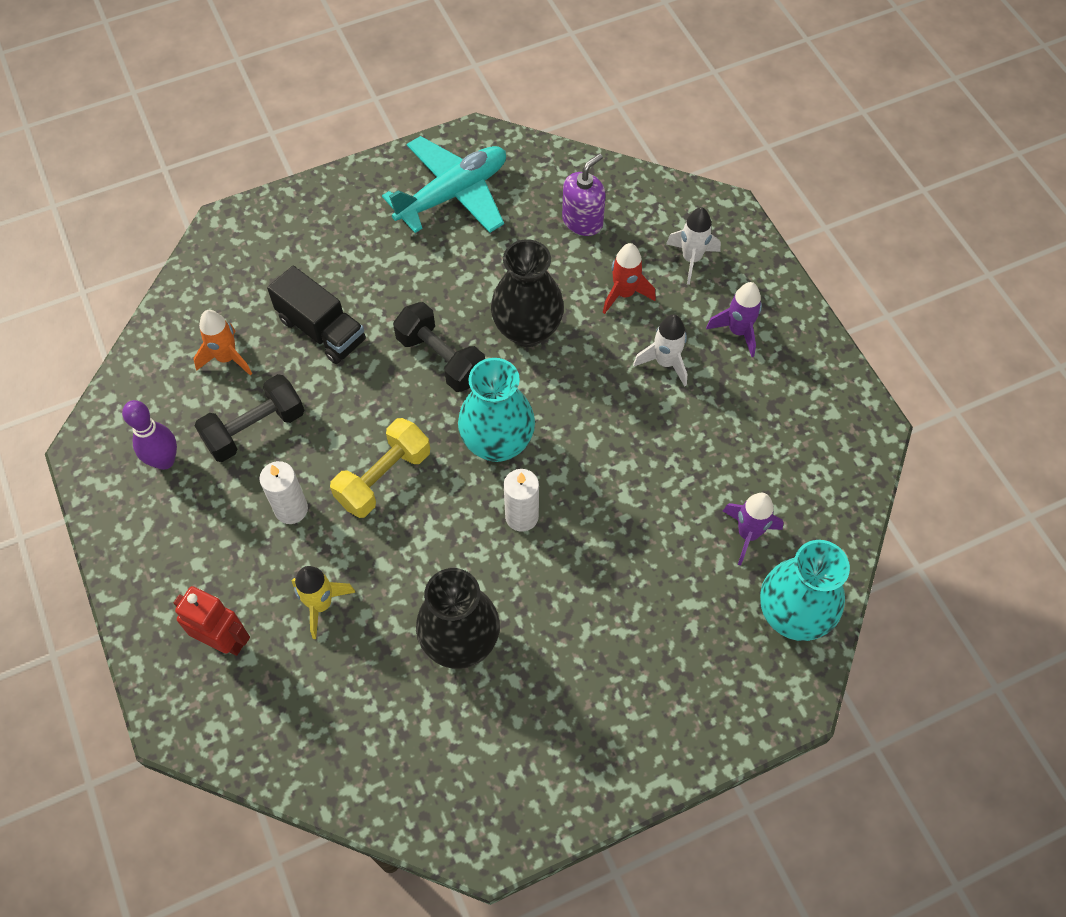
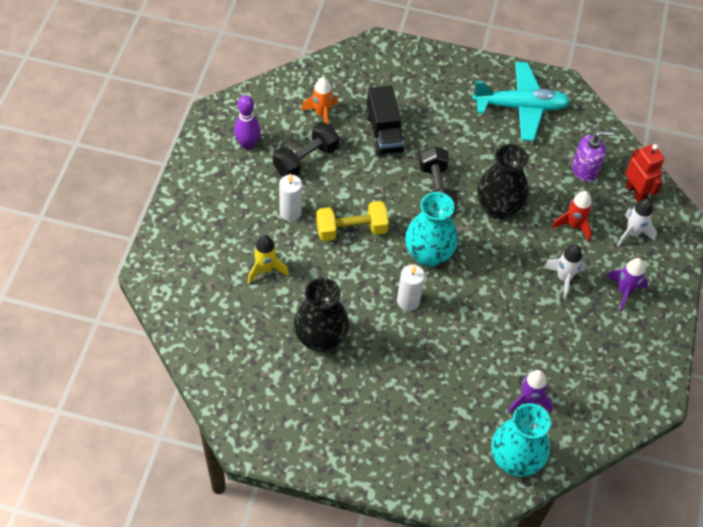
camera: 35 degrees right, 5 degrees down
red robot [174,586,250,656] -> red robot moved to [625,144,665,202]
black dumbbell [194,374,304,462] -> black dumbbell turned 45 degrees counterclockwise [273,122,339,177]

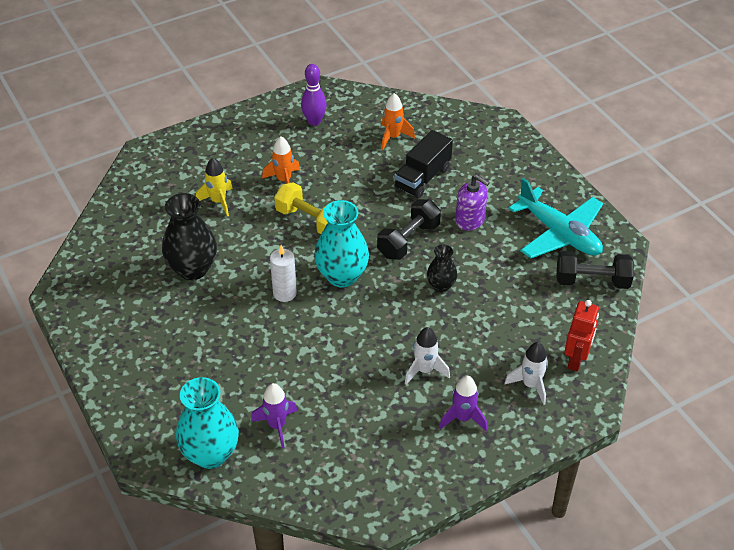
camera: 50 degrees right, 10 degrees down
black dumbbell [273,122,339,177] -> black dumbbell moved to [556,251,634,289]
white candle [279,173,302,221] -> orange rocket [262,136,300,184]
black vase [477,144,529,219] -> black vase [427,245,457,292], size x0.56
red rocket [551,191,592,241] -> none
purple soap dispenser [572,131,614,182] -> purple soap dispenser moved to [455,174,490,231]

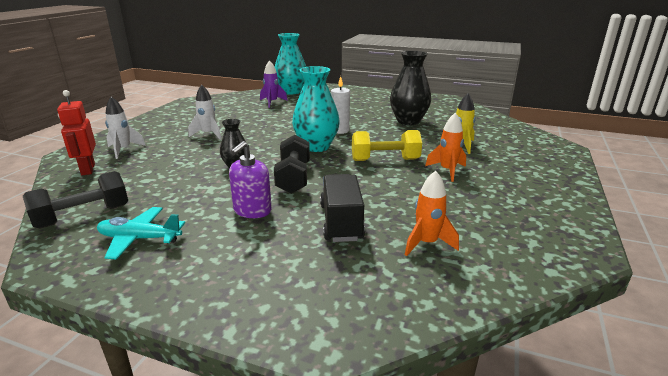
camera: 140 degrees right, 20 degrees down
purple bowling pin [301,64,327,126] -> none
purple rocket [439,376,487,431] -> none
purple soap dispenser [455,174,490,231] -> purple soap dispenser turned 60 degrees counterclockwise [229,141,272,218]
turquoise plane [509,178,603,258] -> turquoise plane [97,207,185,260], size x0.63

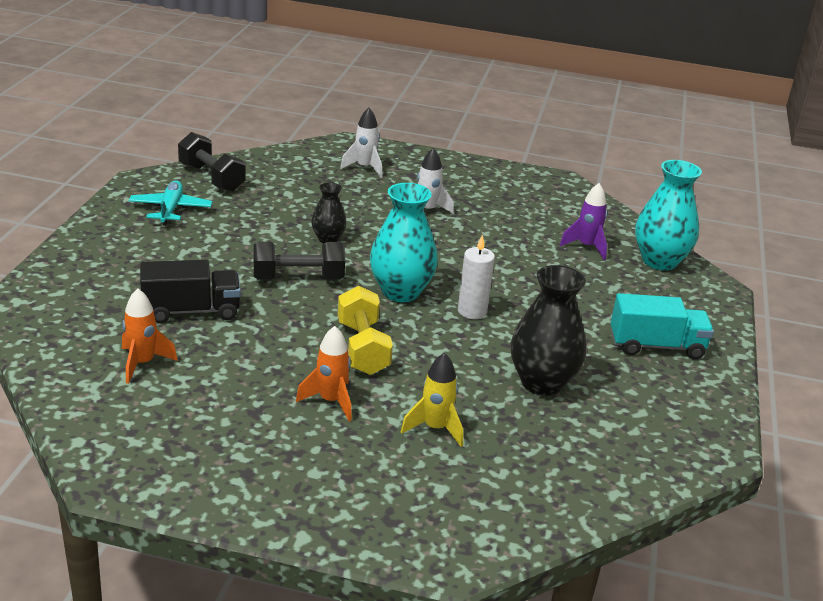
camera: 80 degrees right, 5 degrees up
red robot [57,90,96,175] -> none
purple soap dispenser [229,141,272,218] -> none
none -> turquoise truck [611,293,714,359]

